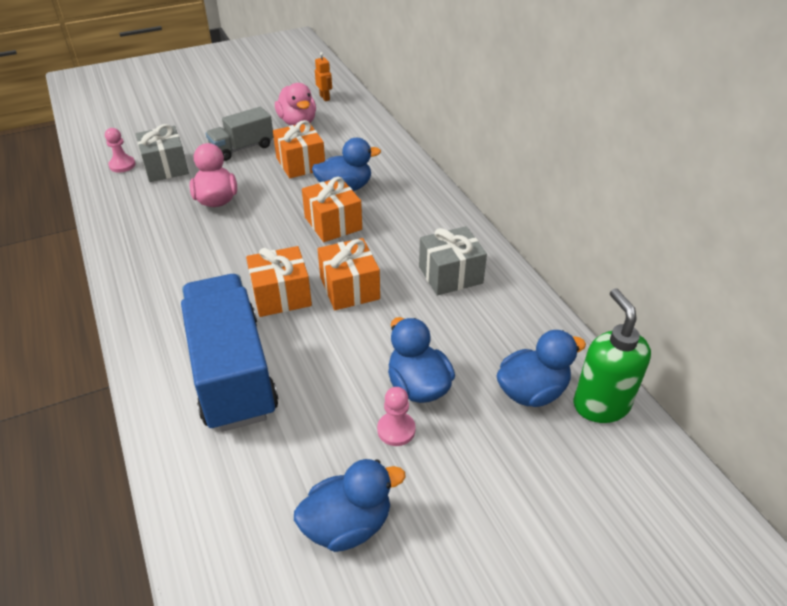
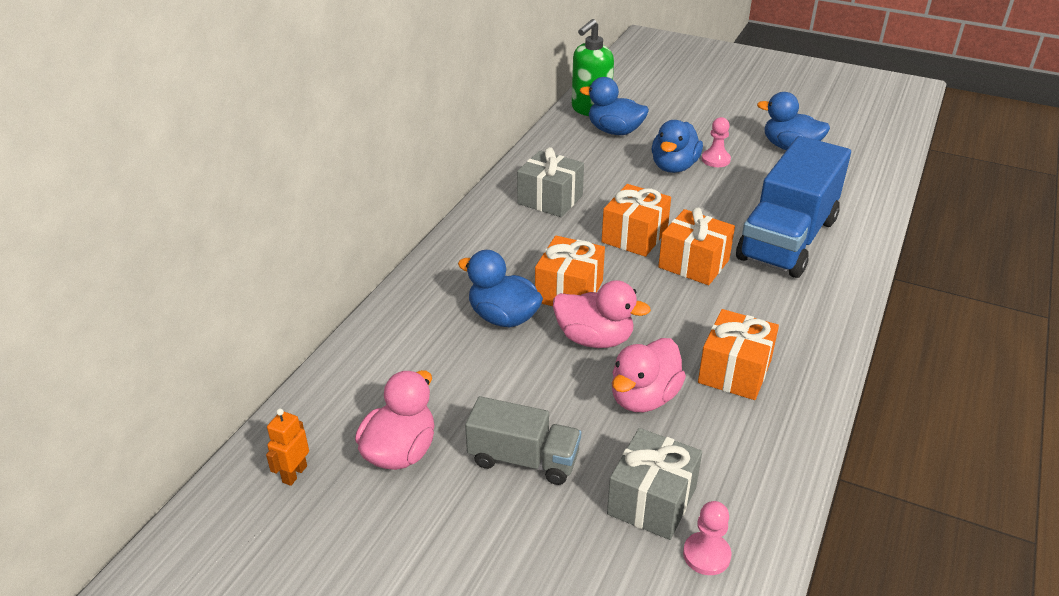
camera: 130 degrees left, 5 degrees down
orange gift [273,120,325,178] -> orange gift moved to [698,309,779,400]
none -> pink duck [553,280,651,348]

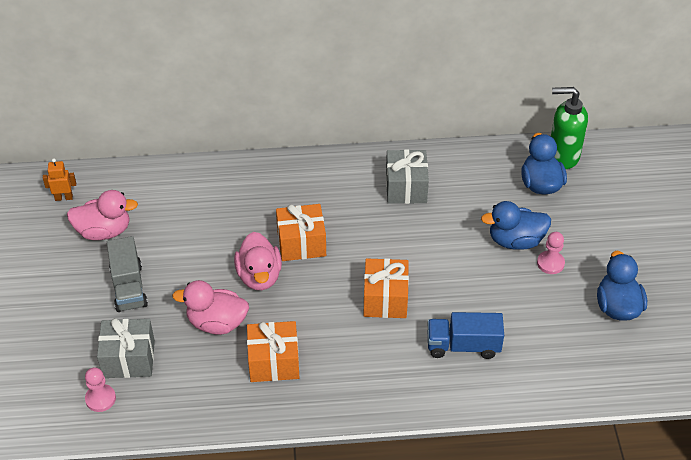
camera: 60 degrees right, 10 degrees up
blue duck [458,250,543,327] -> none
orange gift [602,184,671,257] -> none
blue truck [736,136,851,278] -> blue truck [428,312,504,359], size x0.56

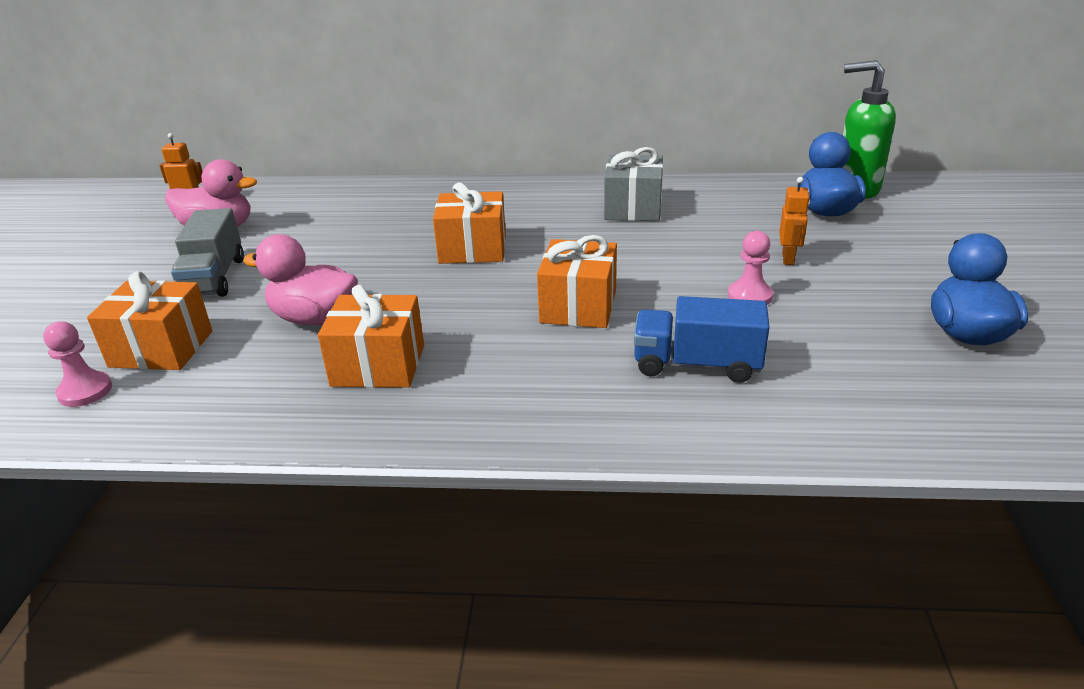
camera: 10 degrees right, 15 degrees down
grey gift [97,318,155,378] -> orange gift [87,271,212,370]
pink duck [234,232,282,290] -> none
blue duck [481,201,551,250] -> orange robot [779,177,810,265]
pink pawn [537,232,565,274] -> pink pawn moved to [728,231,773,305]

